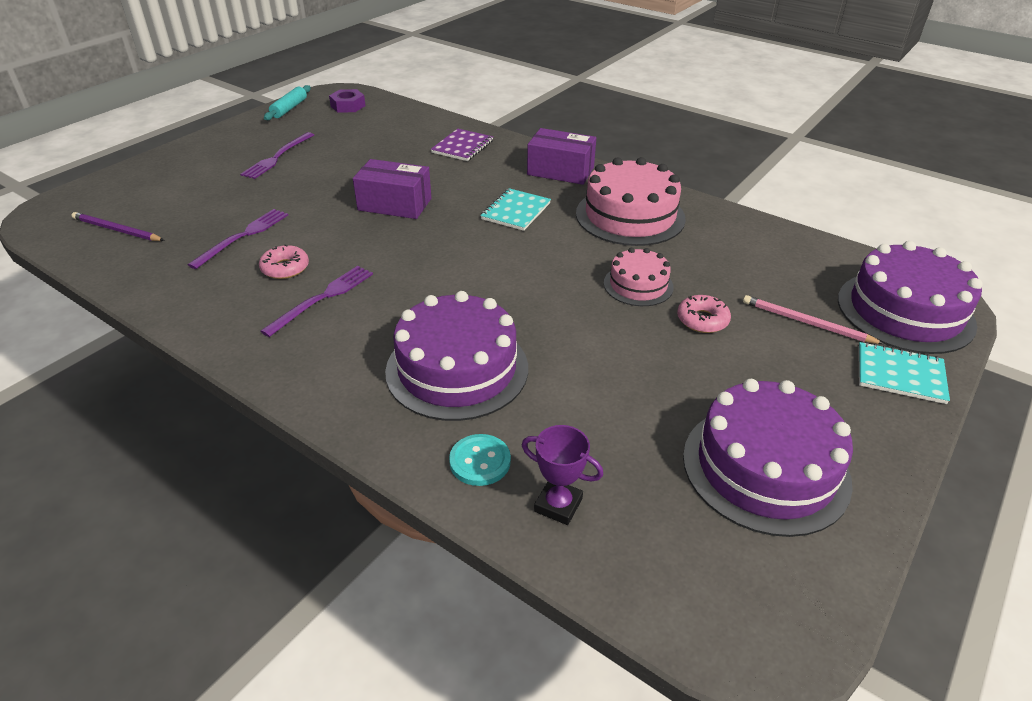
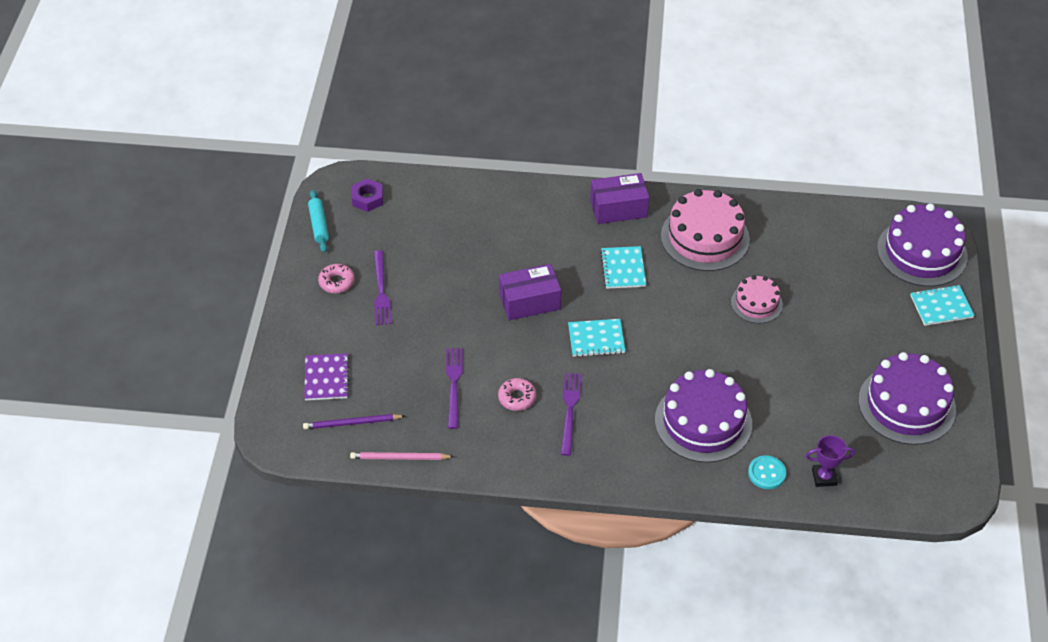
camera: 30 degrees left, 10 degrees up
purple notebook [431,129,493,161] -> purple notebook moved to [304,353,349,400]
pink donut [677,295,731,333] -> pink donut moved to [318,264,355,293]
pink pencil [743,295,884,344] -> pink pencil moved to [350,452,454,460]
none -> turquoise notebook [568,319,626,357]

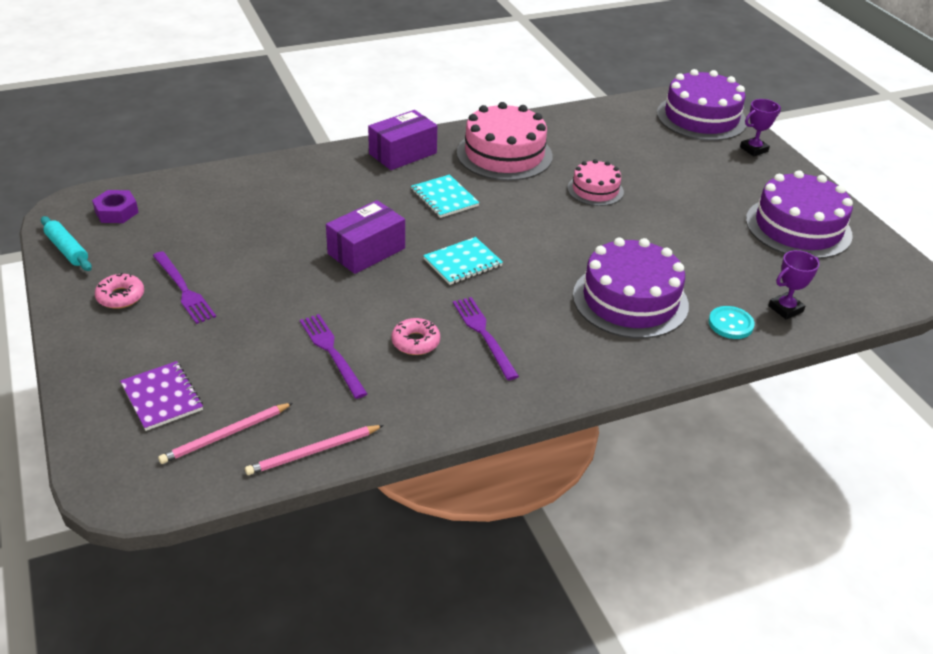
camera: 30 degrees left, 10 degrees down
purple pencil [303,414,405,429] -> pink pencil [158,403,293,464]
turquoise notebook [910,285,975,326] -> purple trophy [740,99,781,156]

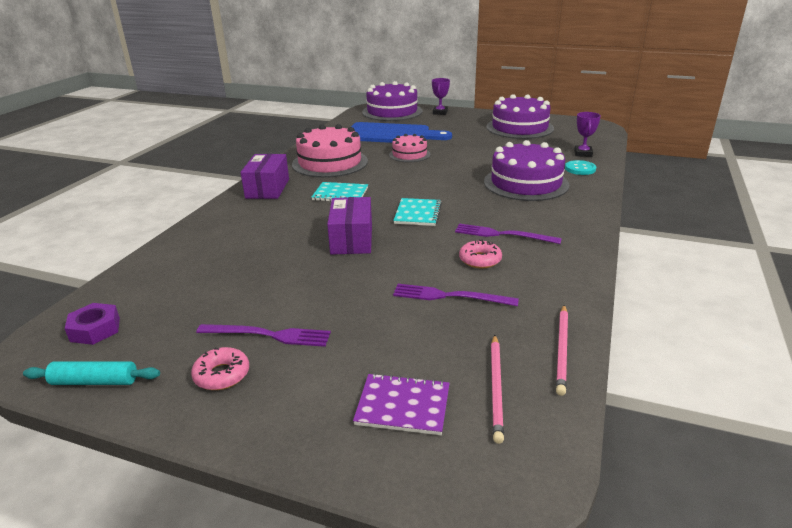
camera: 45 degrees left, 10 degrees down
none -> blue cutting board [351,122,452,143]

